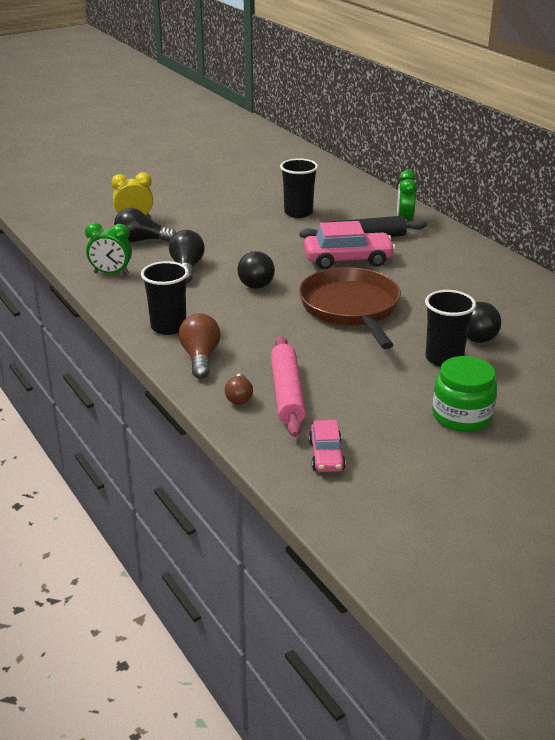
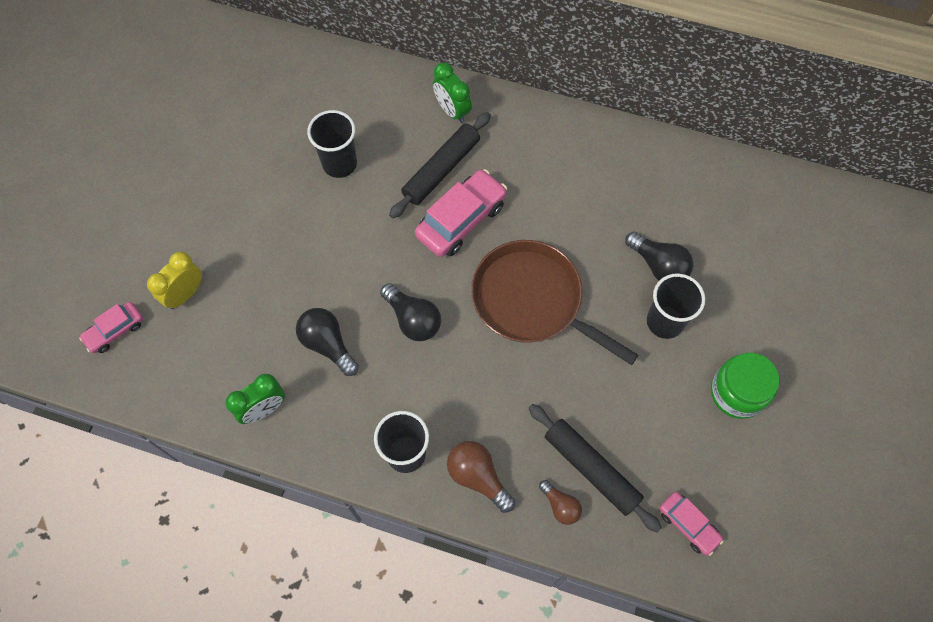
camera: 40 degrees left, 35 degrees up
black light bulb [114,208,176,242] -> none
pink rolling pin [271,336,306,437] -> black rolling pin [529,404,662,533]
none -> pink car [79,302,143,353]

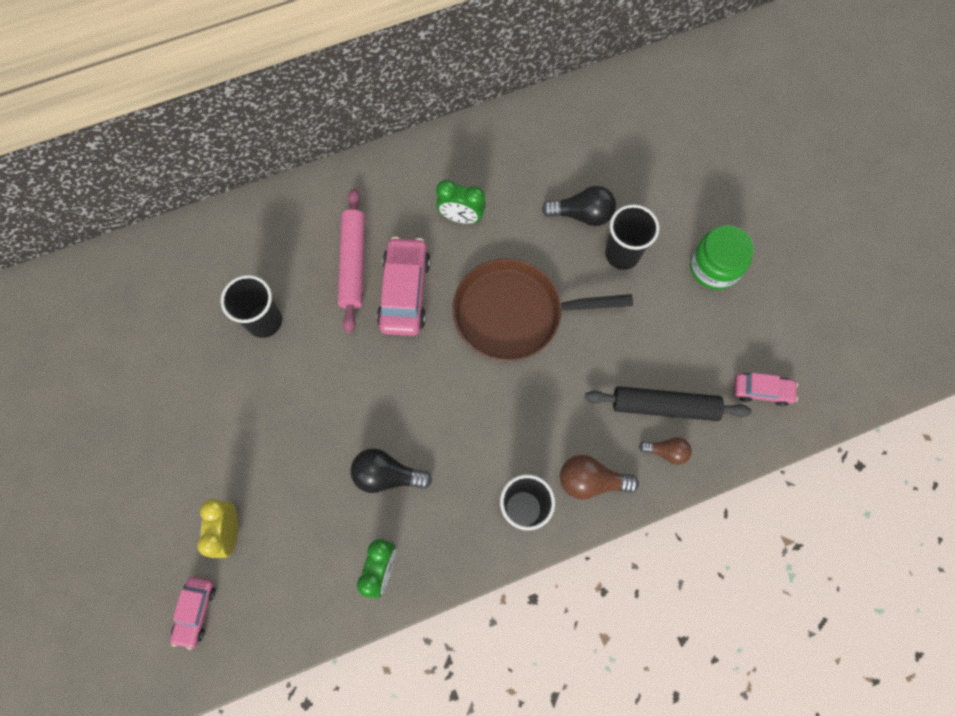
camera: 40 degrees left, 5 degrees up
black light bulb [380,283,441,341] -> none
black rolling pin [389,112,491,218] -> pink rolling pin [338,188,365,333]
green clock [433,62,472,123] -> green clock moved to [436,180,486,224]

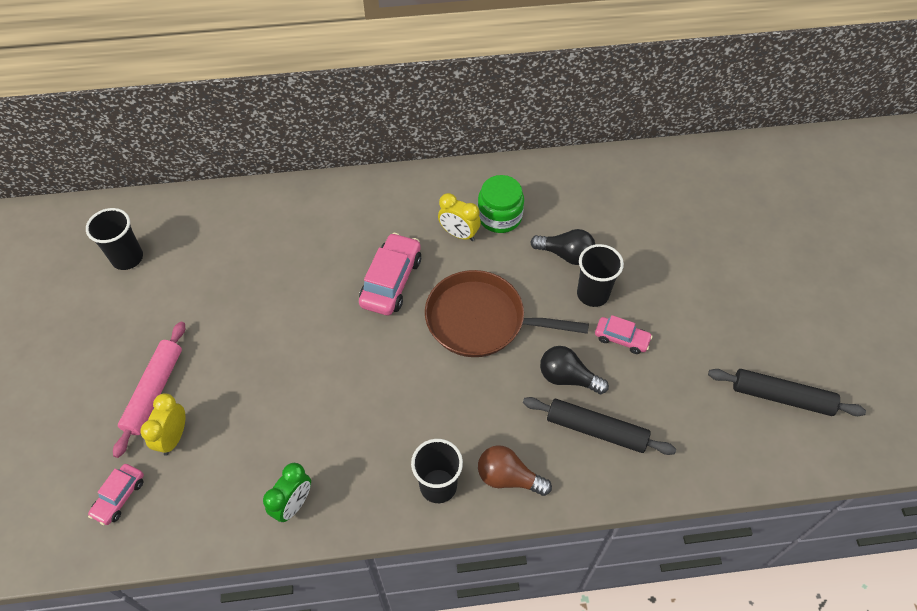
camera: 15 degrees right, 15 degrees down
black cup [221,275,282,338] -> black cup moved to [86,208,143,270]
pink rolling pin [338,188,365,333] -> pink rolling pin moved to [113,322,185,458]
black light bulb [350,448,432,493] -> black light bulb moved to [540,346,609,394]
green clock [436,180,486,224] -> yellow clock [438,193,481,241]
brown light bulb [639,437,692,465] -> none
green jar [690,225,754,290] -> green jar moved to [478,175,524,233]
pink car [735,373,798,406] -> pink car moved to [595,315,653,354]
none -> black rolling pin [708,369,866,416]

